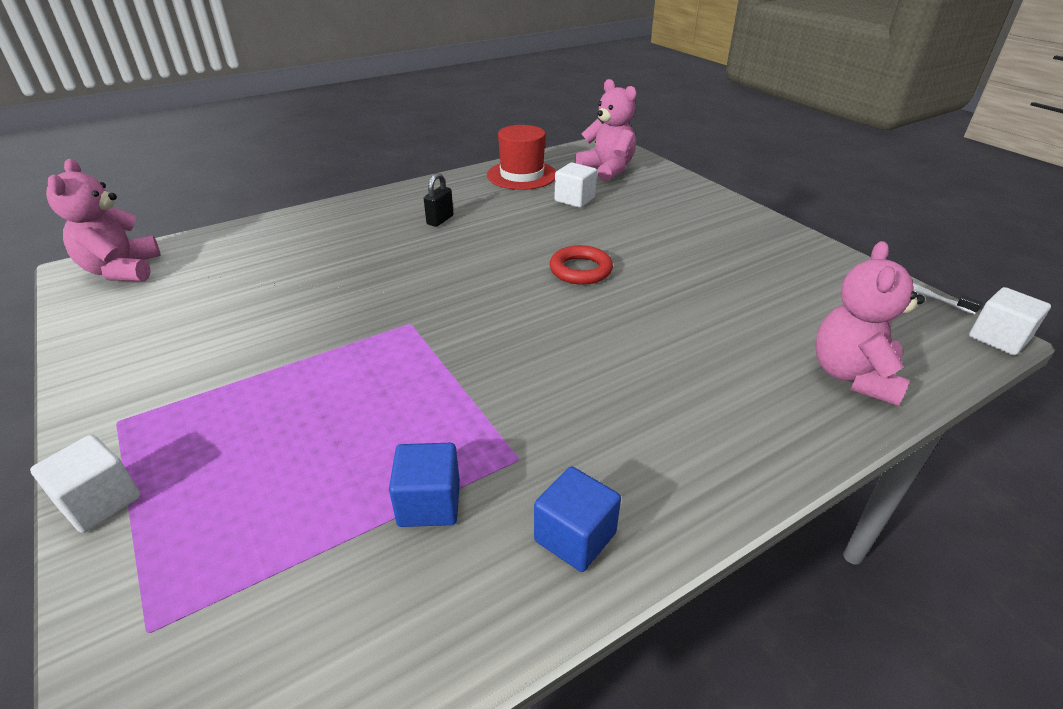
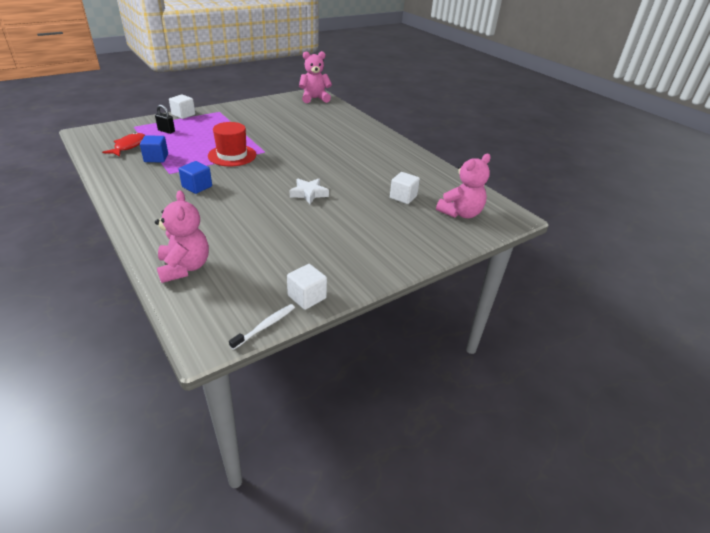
camera: 85 degrees right, 0 degrees up
black padlock [424,173,454,227] -> black padlock moved to [155,105,175,134]
red hat [487,125,556,190] -> red hat moved to [208,122,256,166]
blue cube [534,466,621,572] -> blue cube moved to [179,161,212,194]
red ring [549,245,613,285] -> white star [290,179,329,204]
pink teddy bear [815,241,925,406] -> pink teddy bear turned 60 degrees clockwise [155,190,209,283]
white cube [969,287,1051,355] -> white cube moved to [287,264,327,310]
none -> red fish [102,133,145,157]

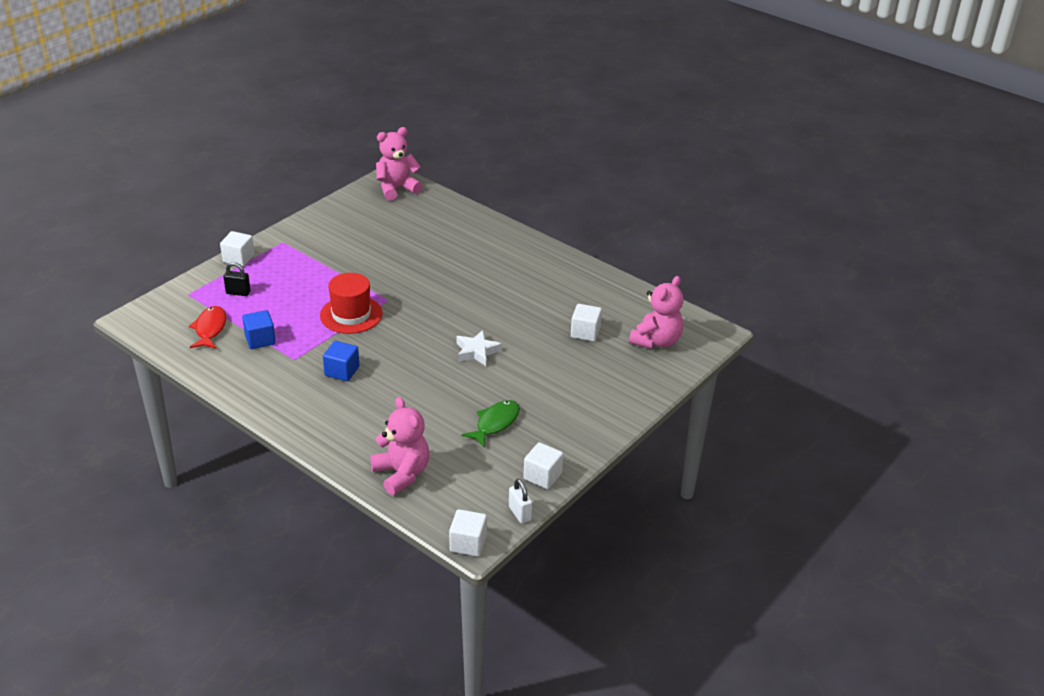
camera: 15 degrees left, 0 degrees up
white toothbrush [229,304,295,350] -> white padlock [509,479,532,524]
none -> white cube [449,509,487,557]
none -> green fish [462,400,520,447]

